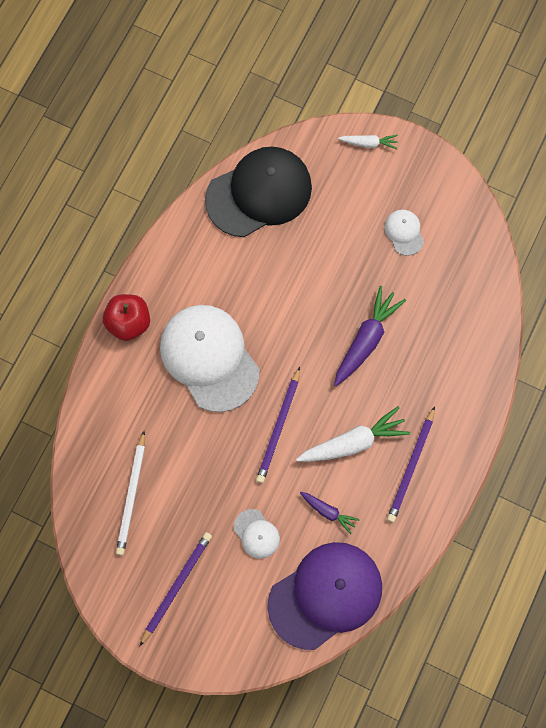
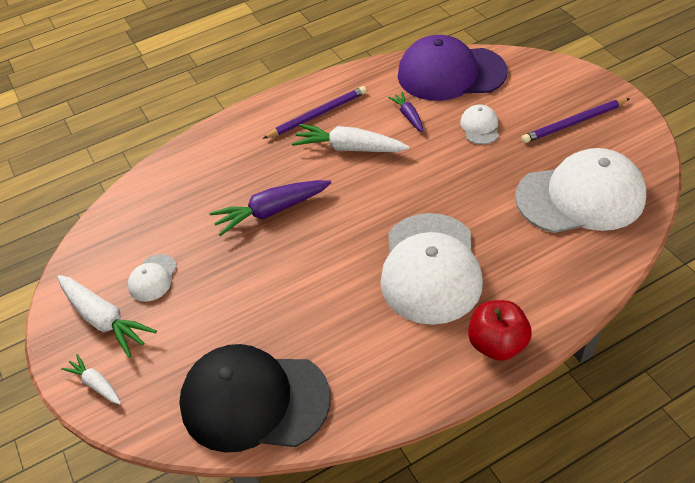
camera: 140 degrees left, 25 degrees down
white pencil [116,431,145,555] -> white cap [515,148,646,233]
purple pencil [256,367,300,483] -> none
none -> white carrot [57,275,157,358]

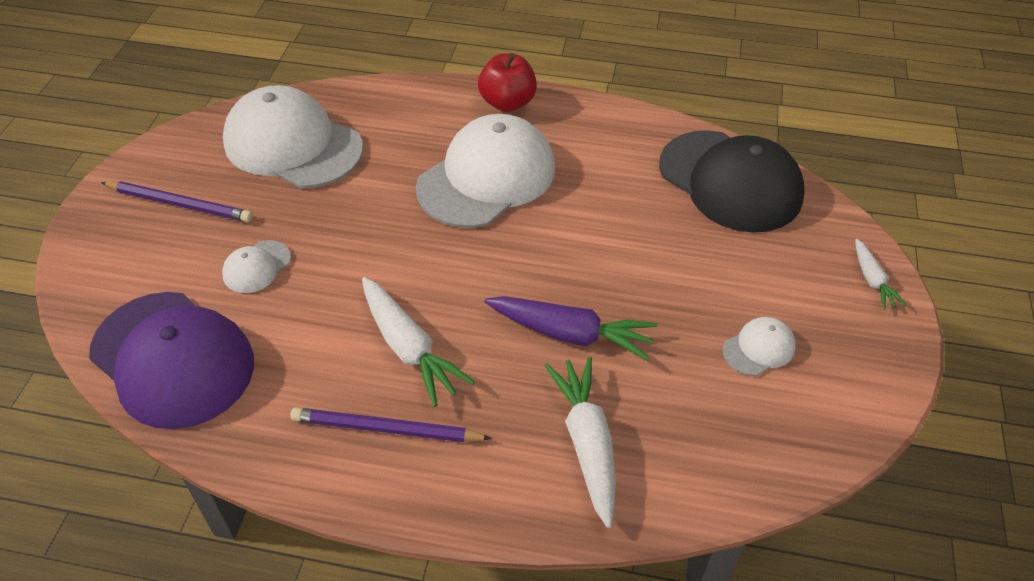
camera: 145 degrees left, 0 degrees up
white carrot [57,275,157,358] -> white carrot moved to [544,357,615,528]
purple carrot [388,92,423,132] -> none

